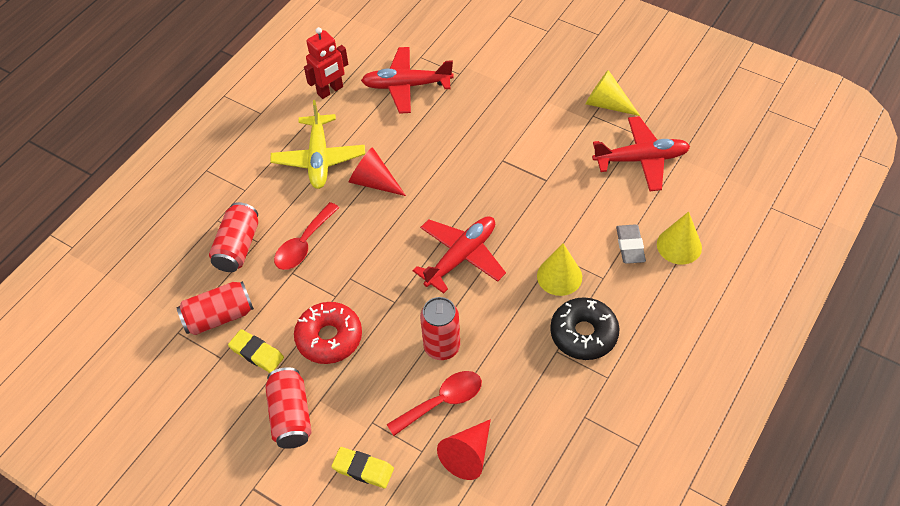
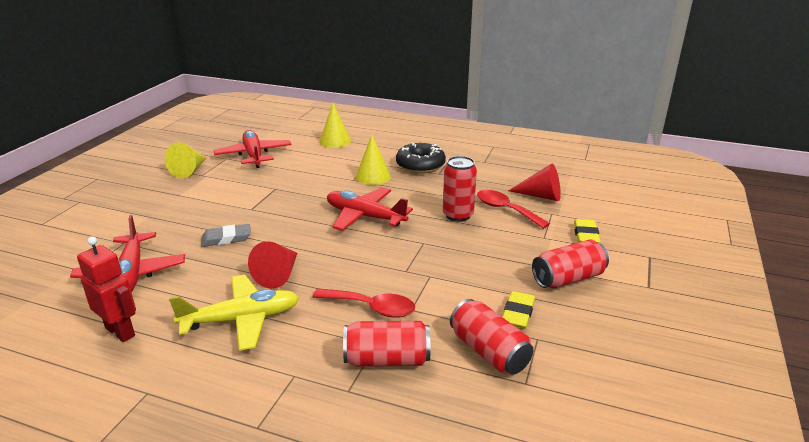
camera: 105 degrees left, 25 degrees down
red donut [294,302,362,364] -> none
grey eraser [616,224,646,264] -> grey eraser moved to [201,224,251,247]

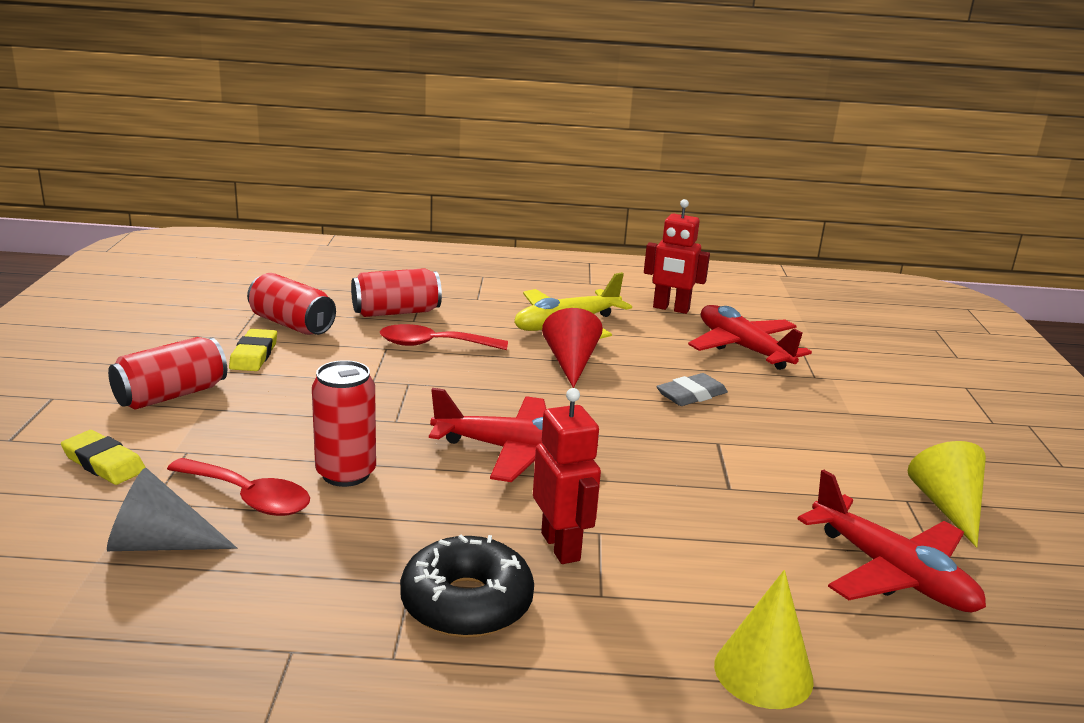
camera: 160 degrees right, 5 degrees down
yellow cone [355,135,391,185] -> red robot [533,388,601,564]
red cone [508,163,561,201] -> grey cone [107,467,237,551]
yellow eraser [574,219,600,243] -> yellow eraser turned 45 degrees counterclockwise [61,430,145,485]

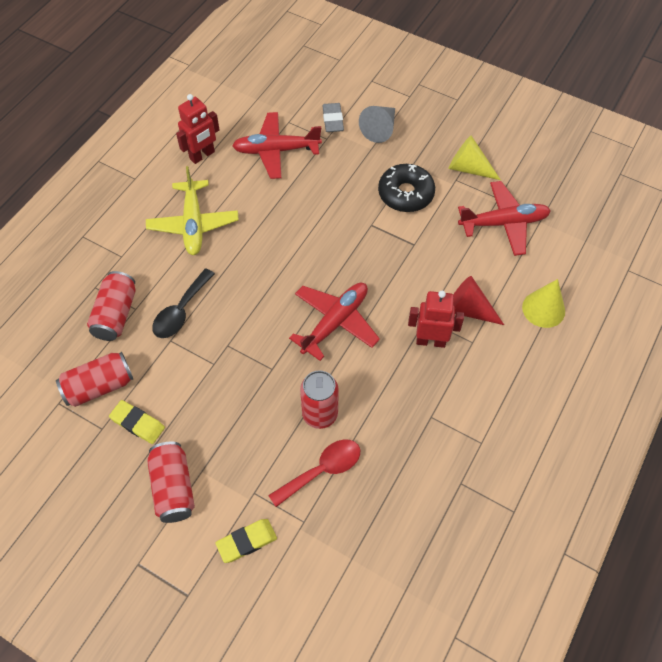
camera: 60 degrees left, 35 degrees up
grey cone [107,467,237,551] -> grey cone moved to [359,106,395,143]
red spoon [380,324,508,350] -> black spoon [152,268,215,338]
black donut [400,535,534,638] -> black donut moved to [378,164,435,212]
red cone [542,308,603,388] -> red cone moved to [453,276,504,325]
grey eraser [656,373,728,406] -> grey eraser moved to [322,103,344,132]

